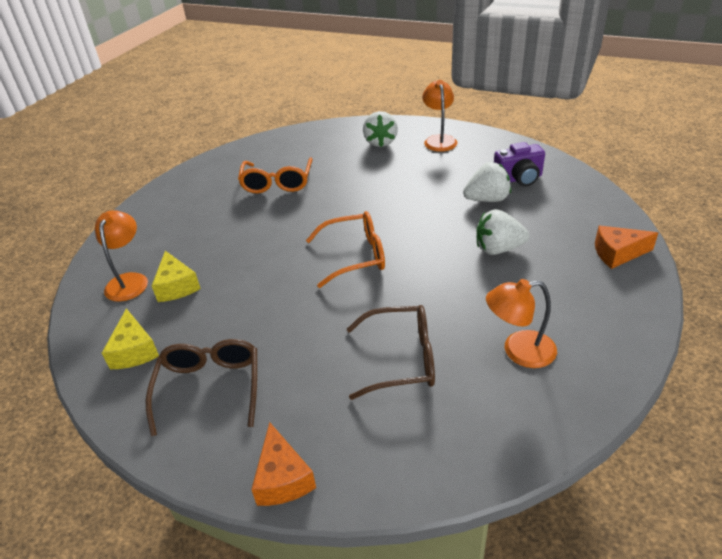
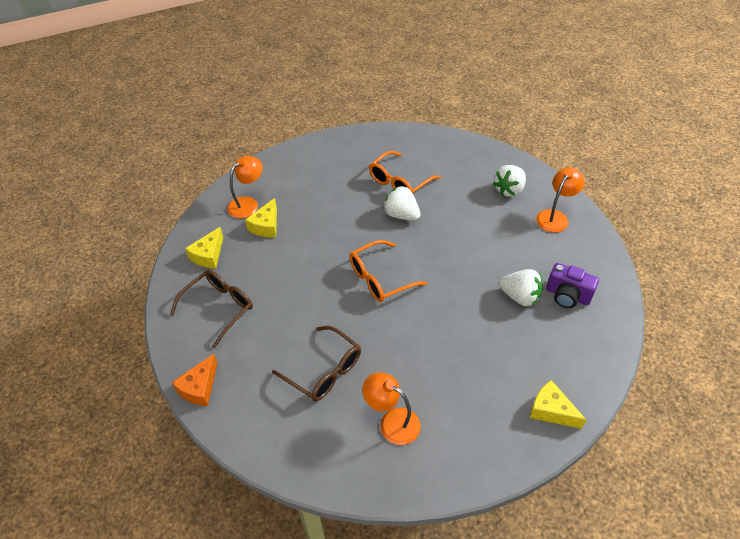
camera: 40 degrees right, 10 degrees up
orange glasses [306,211,385,288] -> orange glasses turned 120 degrees clockwise [349,240,427,302]
white strawberry [476,209,529,255] -> white strawberry moved to [383,186,421,220]
orange cheese [595,226,658,269] -> yellow cheese [530,380,586,429]

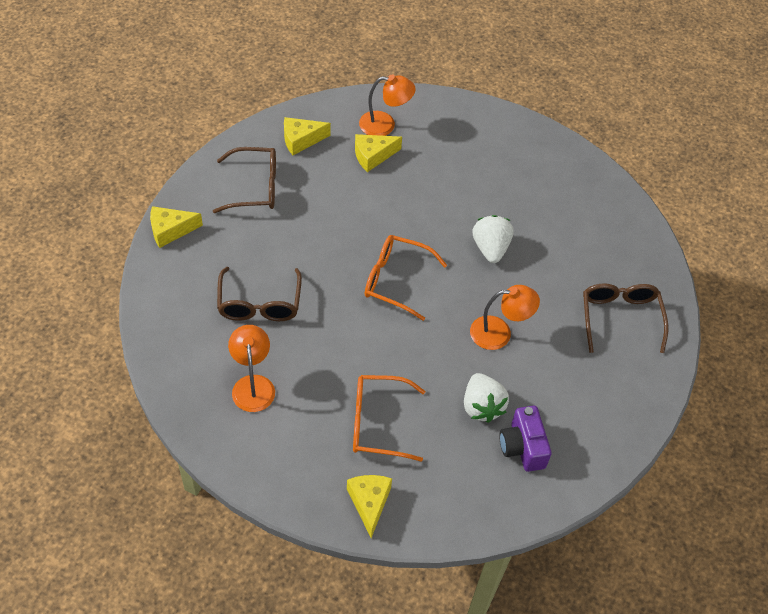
camera: 45 degrees right, 5 degrees up
orange cheese [172,354,218,406] -> yellow cheese [150,206,203,248]
orange glasses [369,151,441,193] -> orange glasses moved to [353,375,425,462]
white strawberry [493,165,526,197] -> brown glasses [583,283,669,353]
orange lamp [536,168,585,233] -> orange lamp moved to [470,285,540,350]

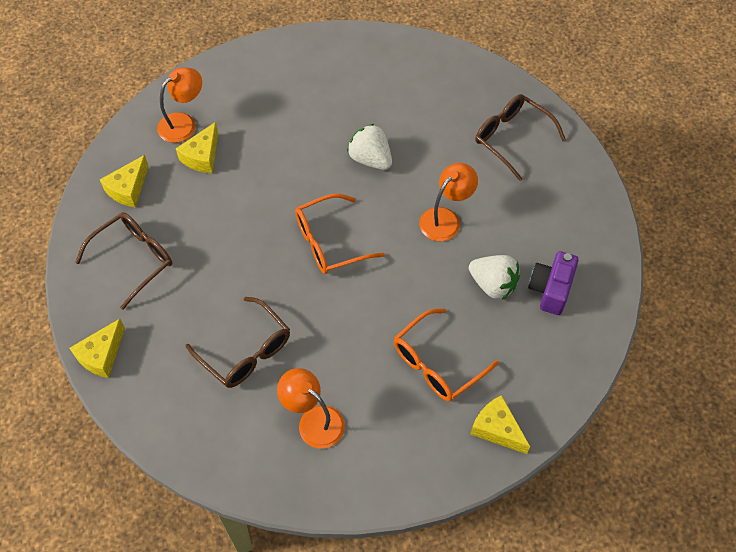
camera: 40 degrees left, 5 degrees up
purple camera [499,406,552,472] -> purple camera turned 75 degrees clockwise [528,251,579,315]

